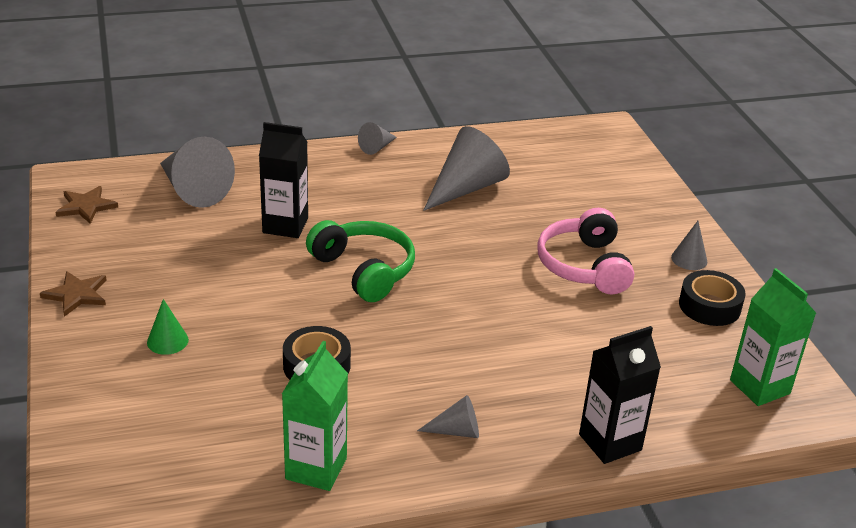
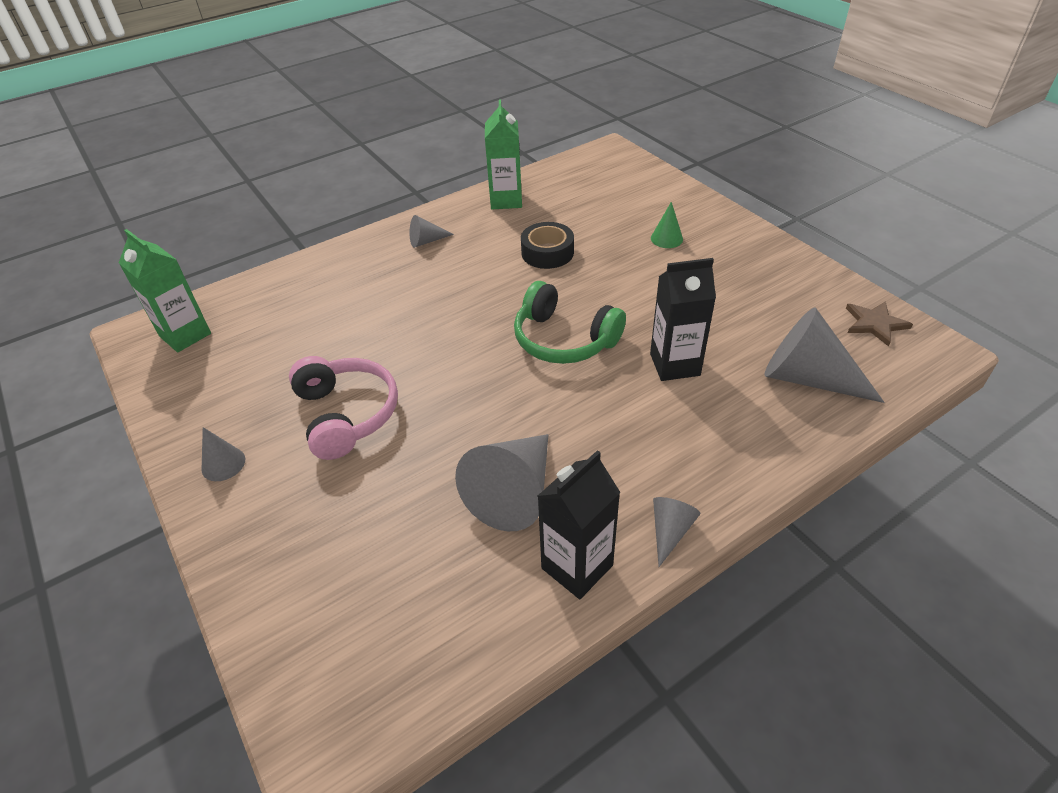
camera: 165 degrees right, 10 degrees up
brown star [40,271,106,317] -> none
black carton [579,326,661,464] -> black carton moved to [538,450,620,599]
black tape [679,270,746,326] -> none

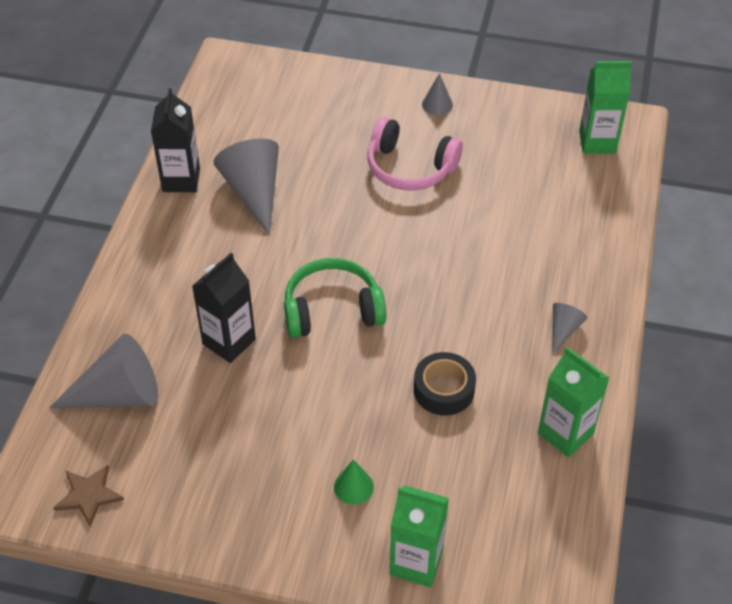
camera: 135 degrees right, 5 degrees up
grey cone [653,497,700,567] -> none
none -> green carton [390,485,449,587]

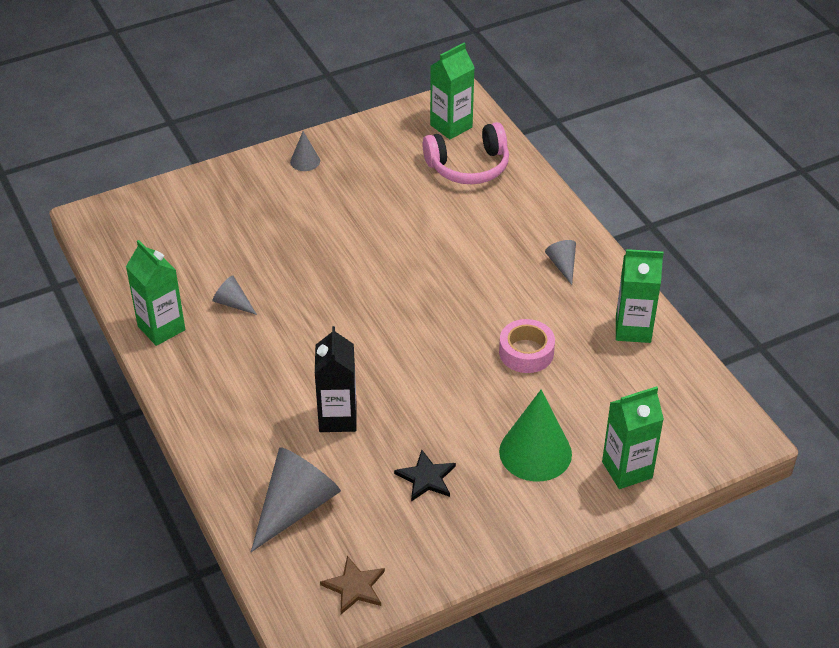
camera: 40 degrees left, 5 degrees down
black carton [151,88,200,192] -> green carton [126,240,185,346]
grey cone [214,139,279,235] -> grey cone [213,275,257,315], size x0.50
green headphones [284,258,386,338] -> none
green cone [334,459,374,505] -> green cone [499,390,572,482], size x2.02
pink headphones [367,117,463,190] -> pink headphones moved to [422,122,509,184]
black tape [414,352,476,415] -> pink tape [499,319,555,373]
none -> black star [394,450,456,501]

